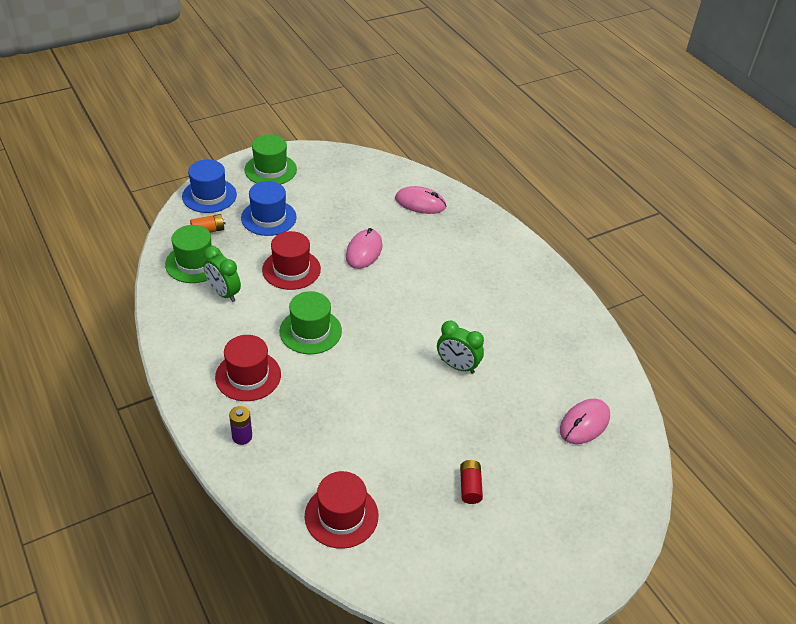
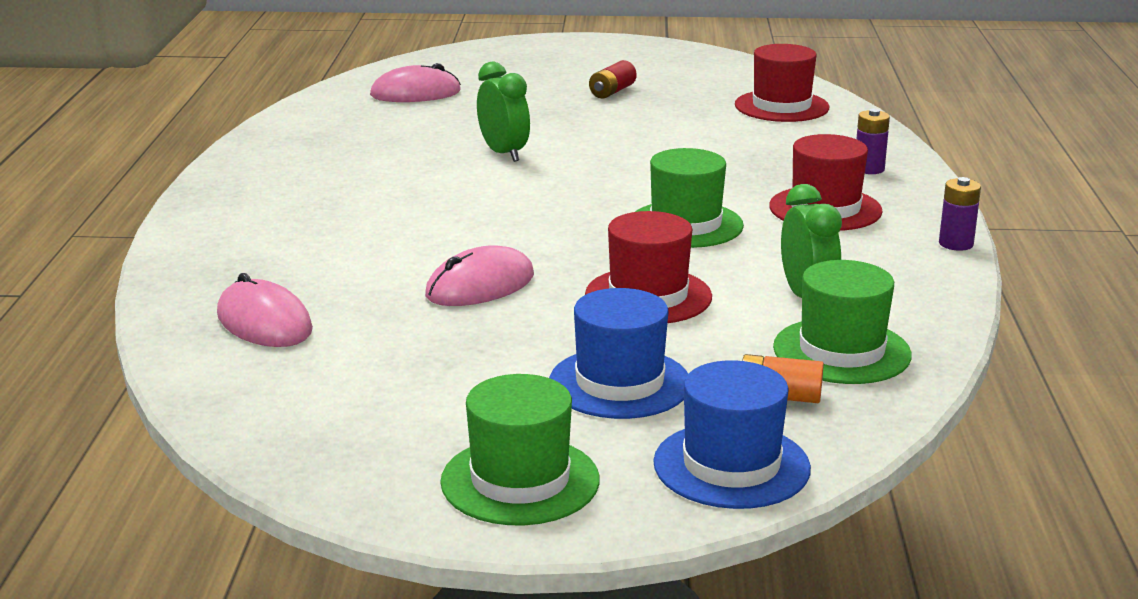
camera: 145 degrees left, 20 degrees down
none -> purple battery [939,177,981,251]

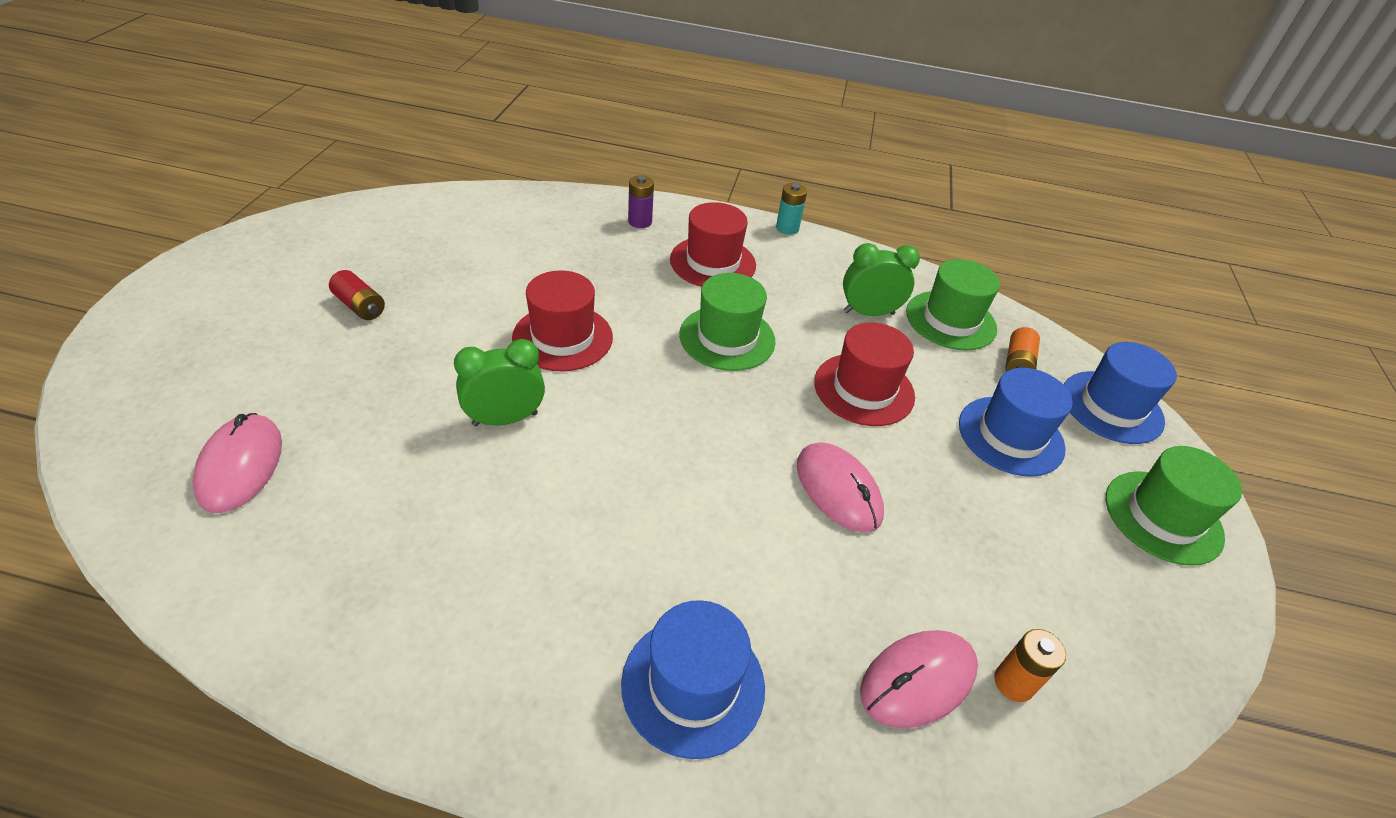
camera: 85 degrees left, 20 degrees up
red hat [735,44,829,122] -> red hat moved to [512,270,613,371]
purple battery [939,177,981,251] -> turquoise battery [776,183,807,235]
none -> blue hat [621,600,765,759]
none -> orange battery [994,629,1066,702]

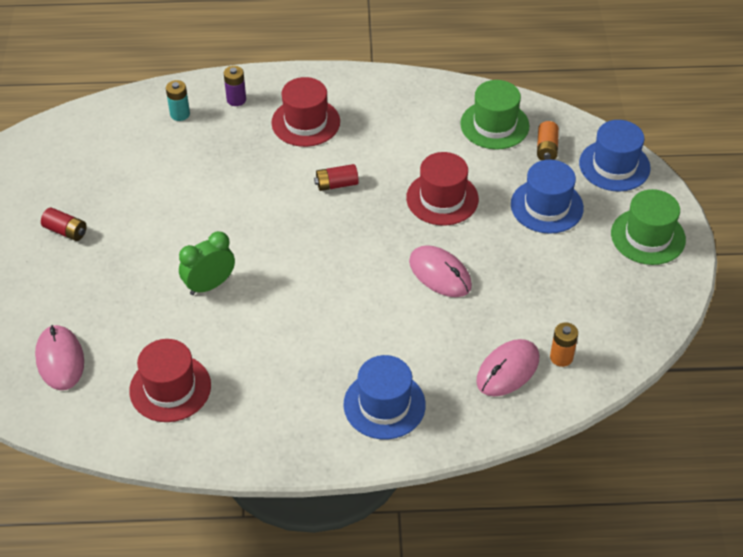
camera: 10 degrees left, 5 degrees up
red hat [512,270,613,371] -> red hat moved to [129,339,211,422]
green hat [679,273,776,371] -> red battery [314,164,359,191]
turquoise battery [776,183,807,235] -> turquoise battery moved to [166,80,190,121]
green clock [843,243,920,316] -> none

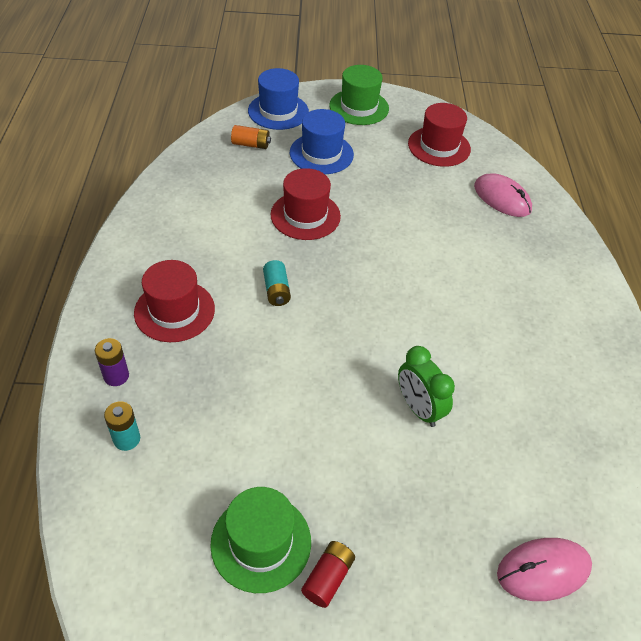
camera: 90 degrees left, 0 degrees up
red hat [129,339,211,422] -> red hat moved to [408,103,471,167]
red battery [314,164,359,191] -> turquoise battery [263,260,291,306]
blue hat [343,355,426,440] -> none
pink mouse [409,245,472,297] -> none
green hat [460,80,529,150] -> green hat moved to [210,487,311,593]
orange battery [550,322,578,367] -> none

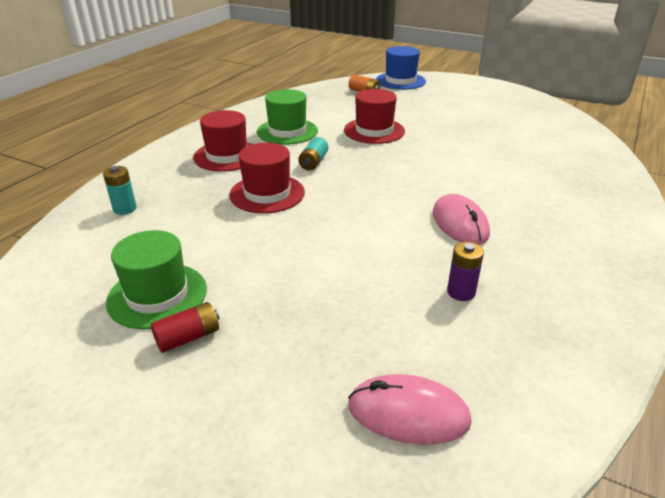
camera: 30 degrees right, 15 degrees down
purple battery [95,338,129,386] -> purple battery moved to [447,242,484,301]
blue hat [290,109,354,174] -> none
green hat [329,65,389,125] -> green hat moved to [257,89,318,145]
green clock [398,346,455,427] -> none
red hat [408,103,471,167] -> red hat moved to [229,143,305,213]
pink mouse [474,173,532,217] -> pink mouse moved to [433,194,490,245]

